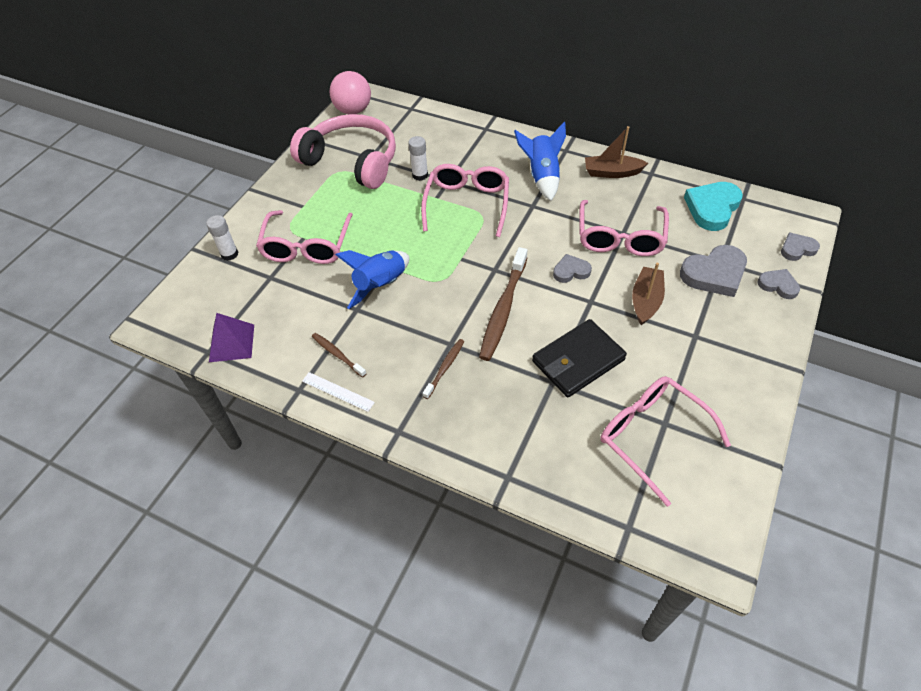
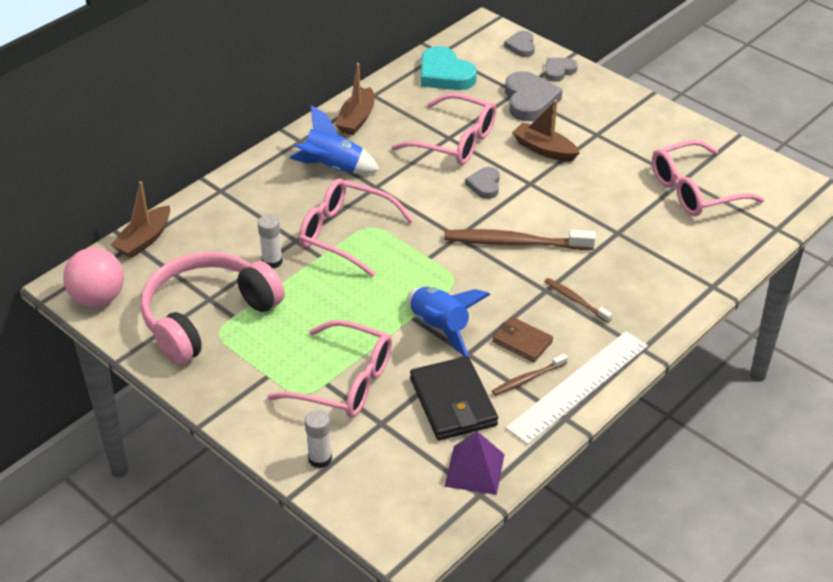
camera: 75 degrees left, 10 degrees down
white ruler [302,372,375,412] -> white ruler [506,331,648,445], size x2.09
brown toothbrush [479,247,527,361] -> brown toothbrush turned 150 degrees clockwise [444,229,596,250]
black wallet [532,319,627,397] -> black wallet moved to [410,356,498,440]
none -> brown boat [111,181,170,258]
none -> brown wallet [493,317,553,362]

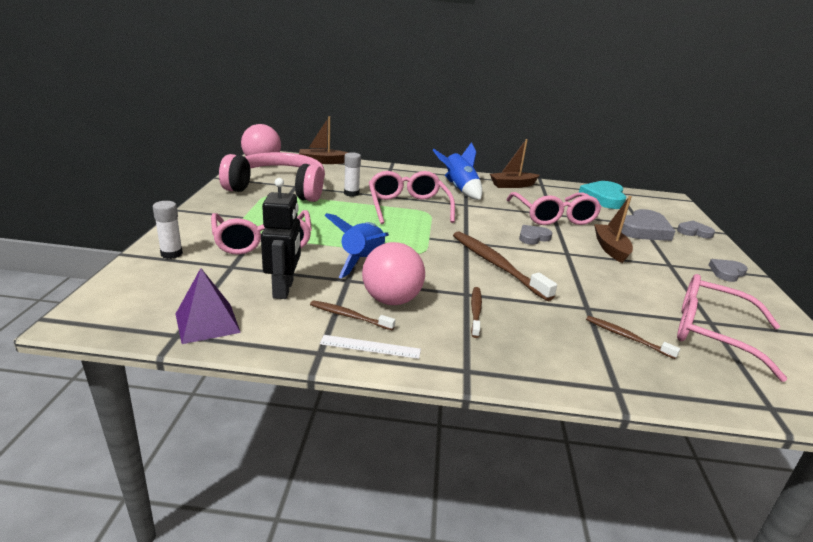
camera: 50 degrees right, 15 degrees down
black wallet [410,356,498,440] -> black robot [261,178,301,299]
brown wallet [493,317,553,362] -> pink ball [362,242,425,305]
grey heart [504,31,535,57] -> grey heart moved to [709,259,748,282]
white ruler [506,331,648,445] -> white ruler [320,335,421,359], size x0.48
none -> brown toothbrush [586,316,680,359]

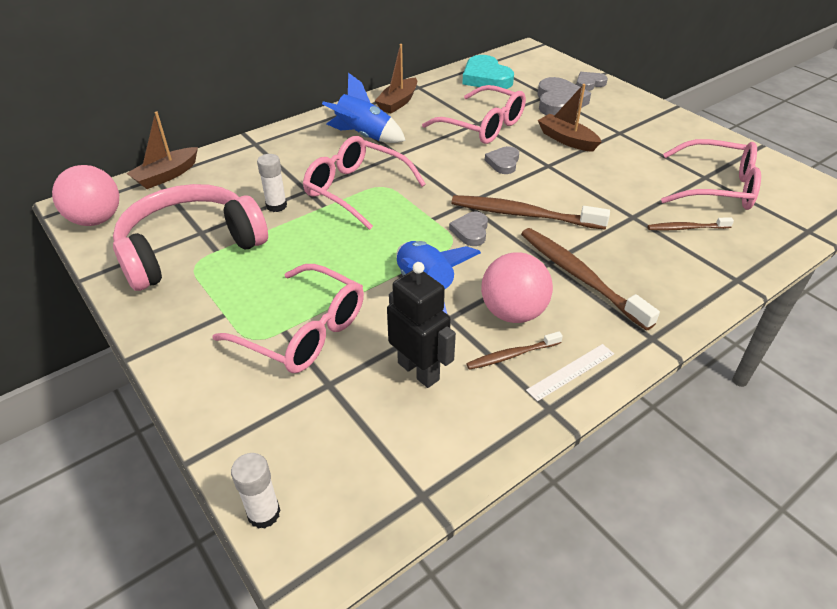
camera: 40 degrees left, 15 degrees up
white glue stick [153,201,183,259] -> white glue stick moved to [231,453,281,529]
purple pyramid [176,268,241,344] -> none
brown toothbrush [471,287,482,338] -> brown toothbrush [521,228,660,331], size x1.90
pink glasses [677,274,787,382] -> pink glasses turned 150 degrees counterclockwise [661,139,761,210]
grey heart [709,259,748,282] -> grey heart moved to [449,212,488,246]

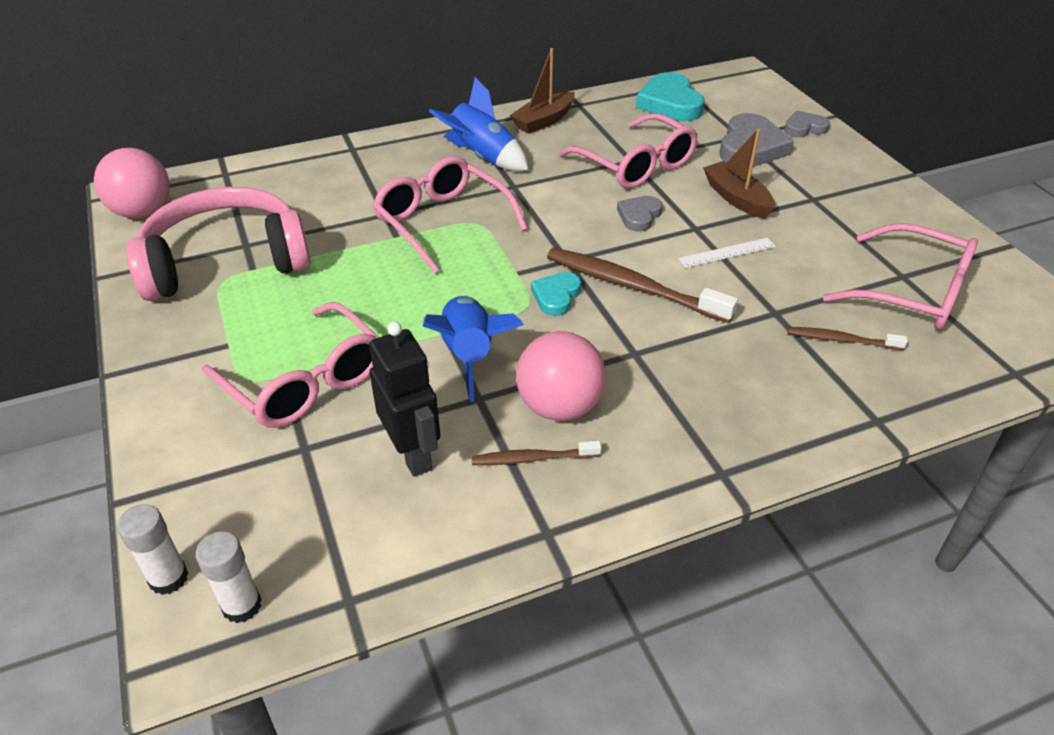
camera: 15 degrees right, 0 degrees up
brown boat [127,111,198,189] -> none
white glue stick [257,154,287,212] -> white glue stick moved to [195,531,262,623]
grey heart [449,212,488,246] -> turquoise heart [531,272,581,316]
brown toothbrush [521,228,660,331] -> none
white ruler [526,344,614,401] -> white ruler moved to [678,238,776,268]

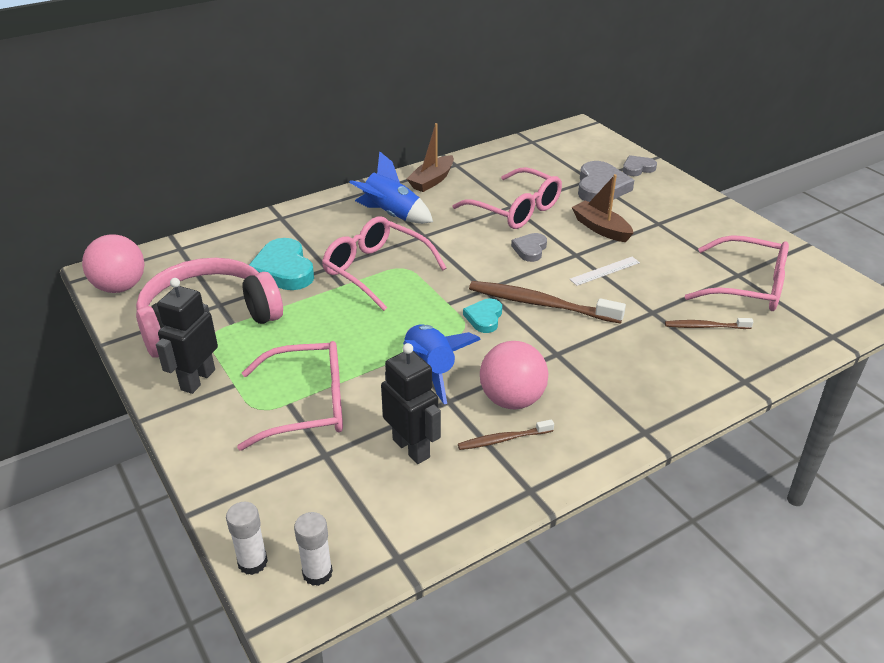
camera: 10 degrees left, 5 degrees down
pink glasses [202,302,379,428] -> pink glasses turned 45 degrees counterclockwise [237,341,343,451]
turquoise heart [636,72,705,121] -> turquoise heart moved to [249,238,314,290]
none -> black robot [156,278,218,394]

